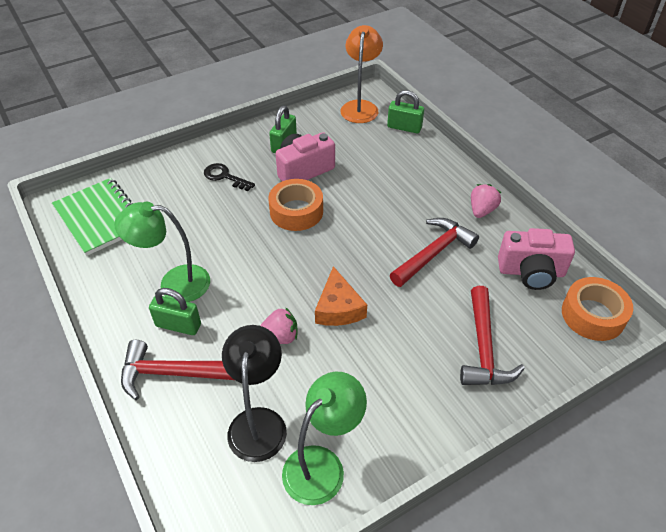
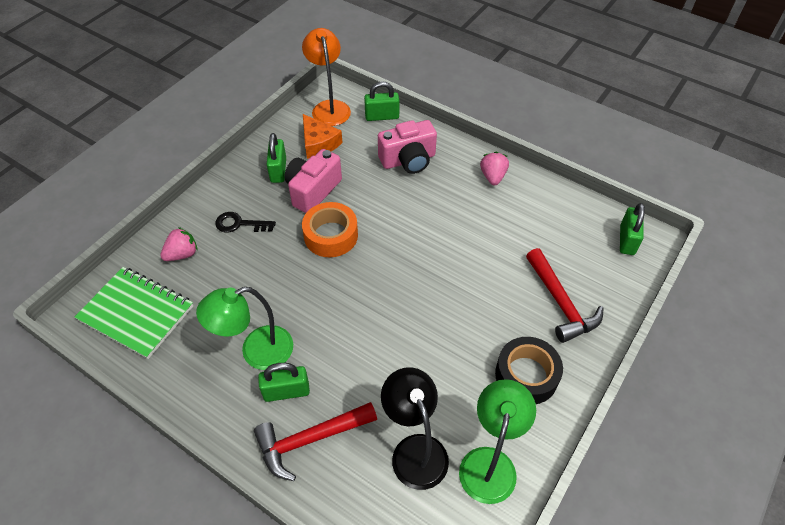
camera: 25 degrees left, 5 degrees up
pink strawberry [260,307,297,344] -> pink strawberry moved to [160,227,198,261]
orange cheese [315,266,367,326] -> orange cheese moved to [303,114,343,159]
red hammer [390,218,479,287] -> none
pink camera [498,228,575,290] -> pink camera moved to [378,120,437,174]
orange tape [562,277,633,341] -> green padlock [620,203,645,255]
none -> black tape [495,337,563,404]

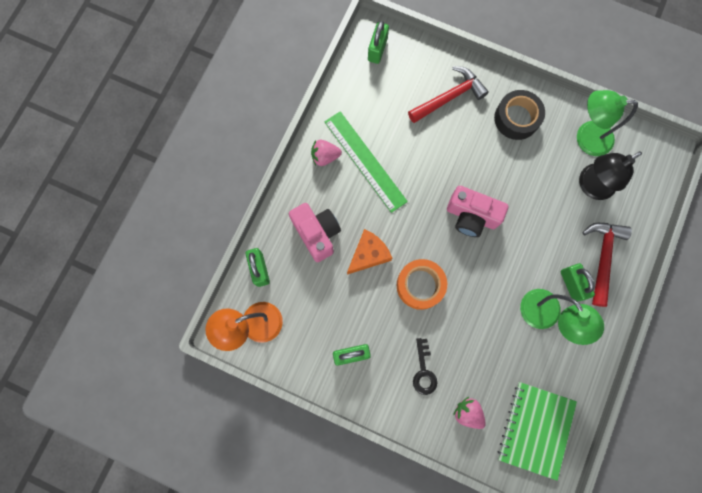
camera: 100 degrees left, 25 degrees up
red hammer [254,402,377,481] -> red hammer turned 135 degrees counterclockwise [582,223,632,307]
pink camera [284,149,342,213] -> pink camera moved to [447,186,508,237]
orange cheese [303,114,343,159] -> orange cheese moved to [347,229,392,275]
green padlock [620,203,645,255] -> green padlock turned 75 degrees counterclockwise [368,21,389,64]
none -> green ruler [325,111,408,213]

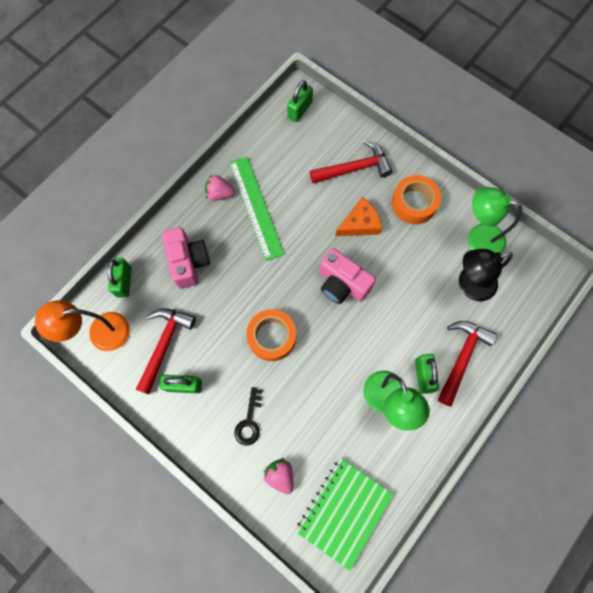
camera: 15 degrees right, 5 degrees down
orange cheese [347,229,392,275] -> orange cheese moved to [335,197,382,236]
black tape [494,90,545,140] -> orange tape [392,175,441,224]
none -> red hammer [136,308,196,395]

